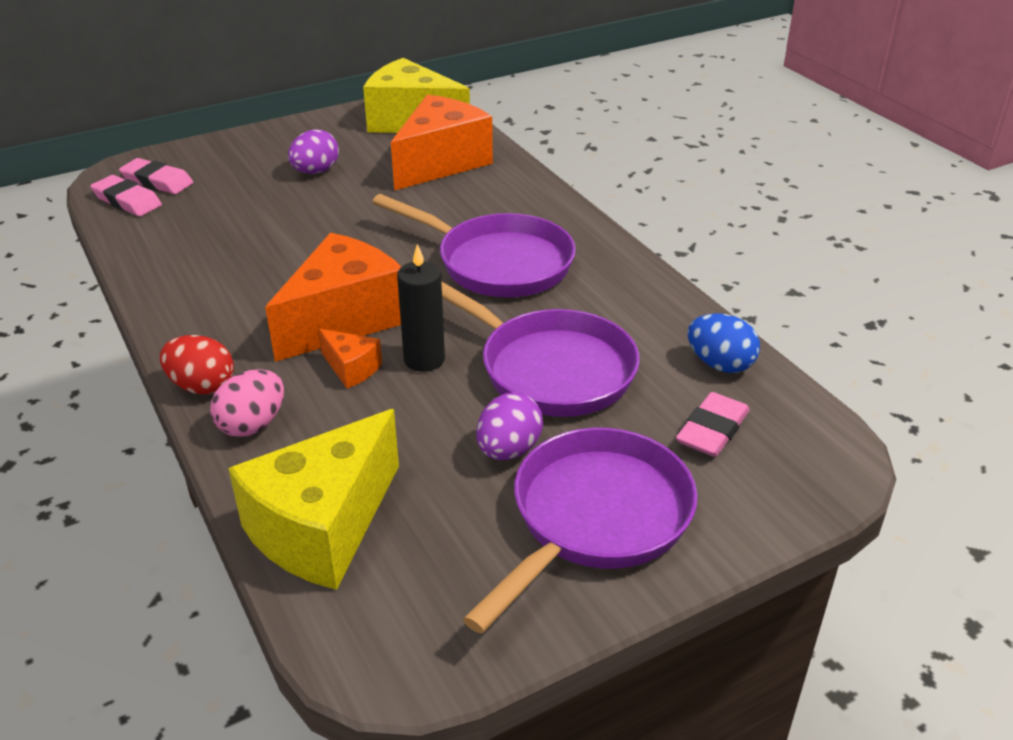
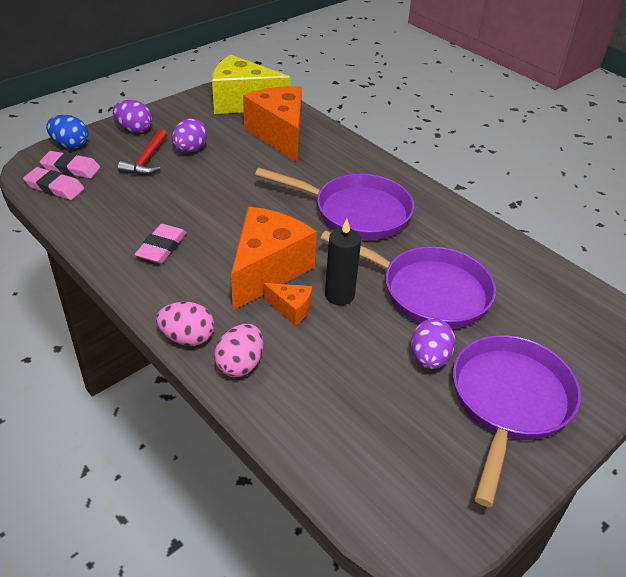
camera: 15 degrees left, 5 degrees up
red egg [160,335,234,395] -> pink egg [156,302,214,346]
yellow cheese [228,409,399,590] -> none
orange cheese [391,95,493,191] -> orange cheese turned 45 degrees counterclockwise [243,86,302,163]
pink eraser [676,392,750,457] -> pink eraser moved to [134,224,187,264]
blue egg [688,313,760,373] -> blue egg moved to [46,115,88,149]
none -> purple egg [113,100,152,133]
none -> red hammer [118,129,167,175]

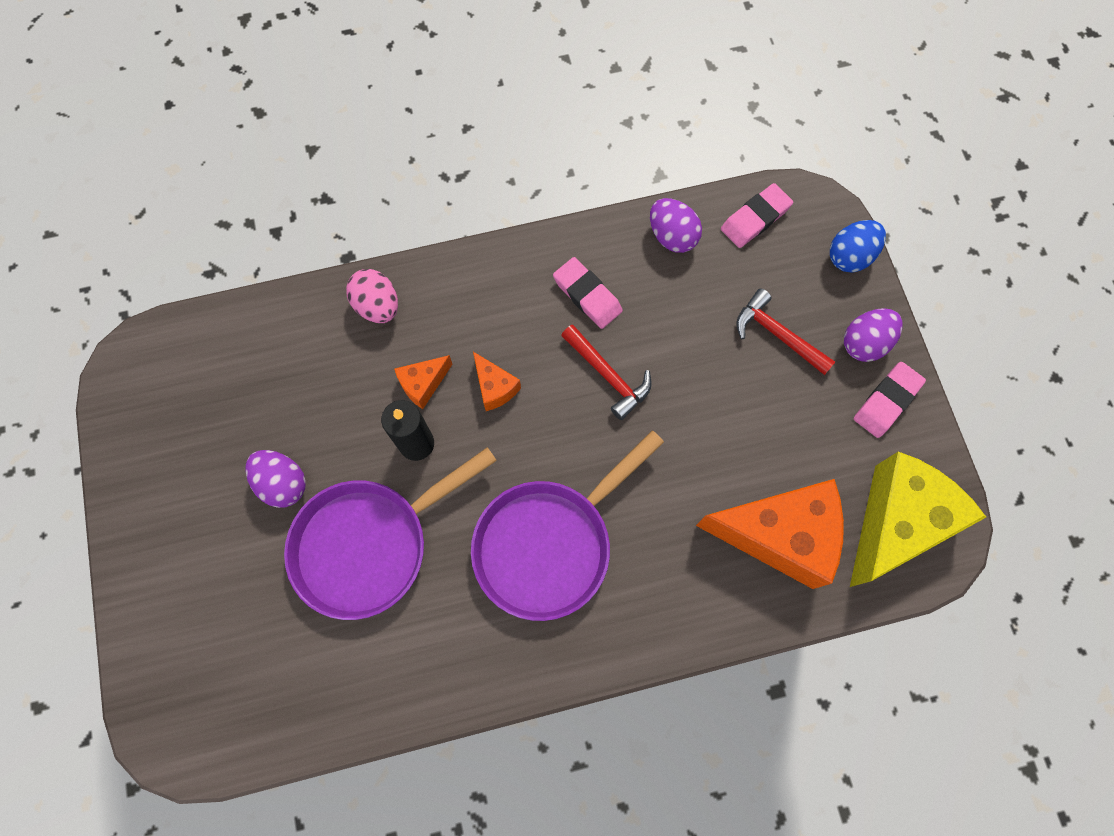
camera: 120 degrees right, 30 degrees up
pink eraser [40,151,100,178] -> pink eraser moved to [854,362,926,438]
pink egg [156,302,214,346] -> none
purple egg [172,118,207,153] -> purple egg moved to [650,198,702,253]
orange cheese [231,207,317,310] -> orange cheese [473,352,521,411], size x0.45
purple pan [453,335,581,507] -> none
none -> red hammer [561,324,652,420]

